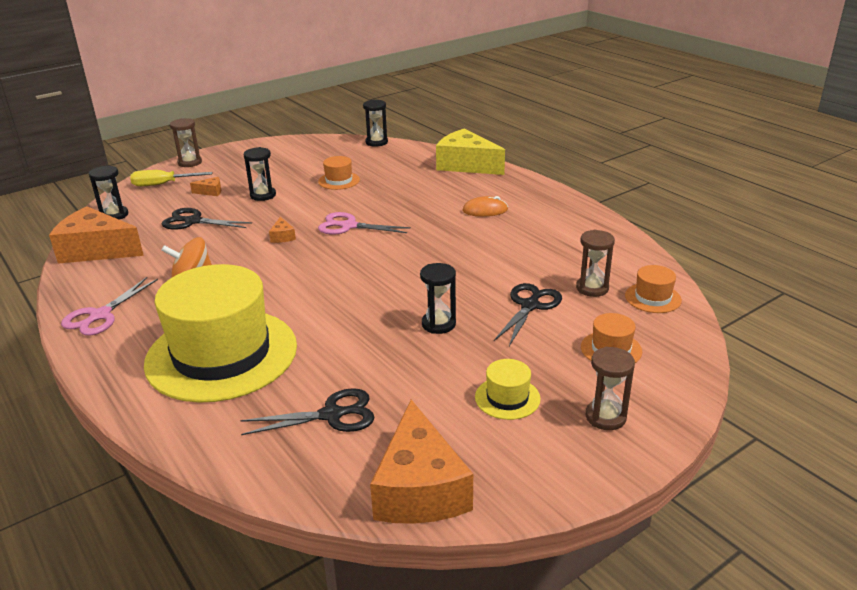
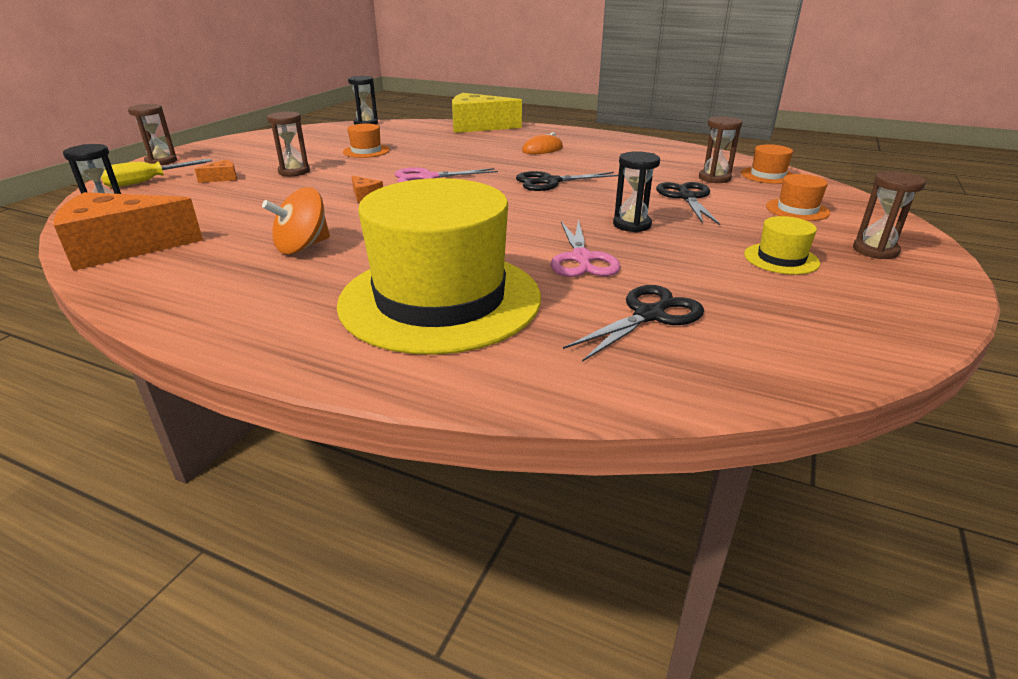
camera: 30 degrees left, 0 degrees up
pink scissors [61,277,158,336] -> pink scissors moved to [551,219,620,277]
black scissors [161,208,252,230] -> black scissors moved to [516,171,618,191]
black hourglass [243,147,276,201] -> brown hourglass [267,112,310,176]
orange cheese [370,400,473,524] -> none

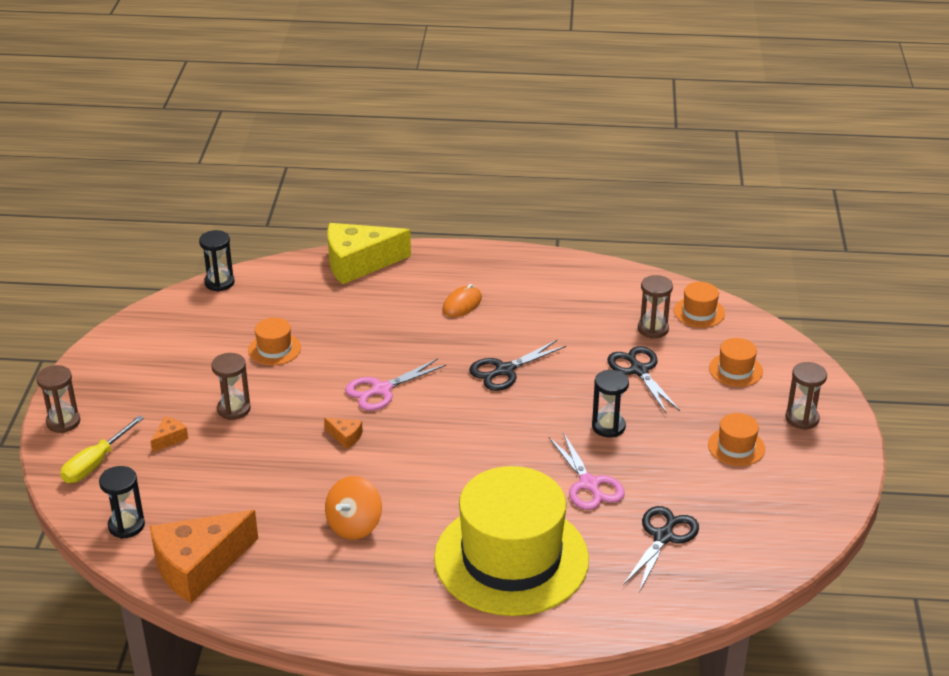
camera: 20 degrees left, 5 degrees up
yellow hat [744,216,820,275] -> orange hat [708,413,765,466]

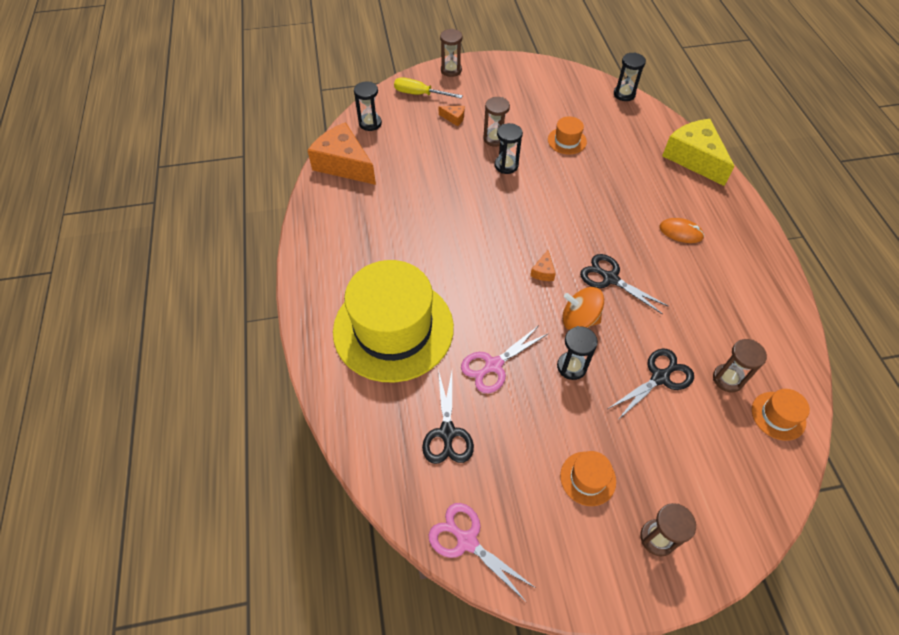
camera: 75 degrees right, 20 degrees up
orange cheese [324,418,363,449] -> orange cheese moved to [530,250,556,281]
orange spinning top [325,476,382,540] -> orange spinning top moved to [562,287,604,330]
pink scissors [345,358,446,411] -> pink scissors moved to [429,503,535,603]
black scissors [623,506,699,592] -> black scissors turned 75 degrees clockwise [422,370,474,464]
orange hat [709,338,763,387] -> none
none -> black hourglass [495,123,523,174]

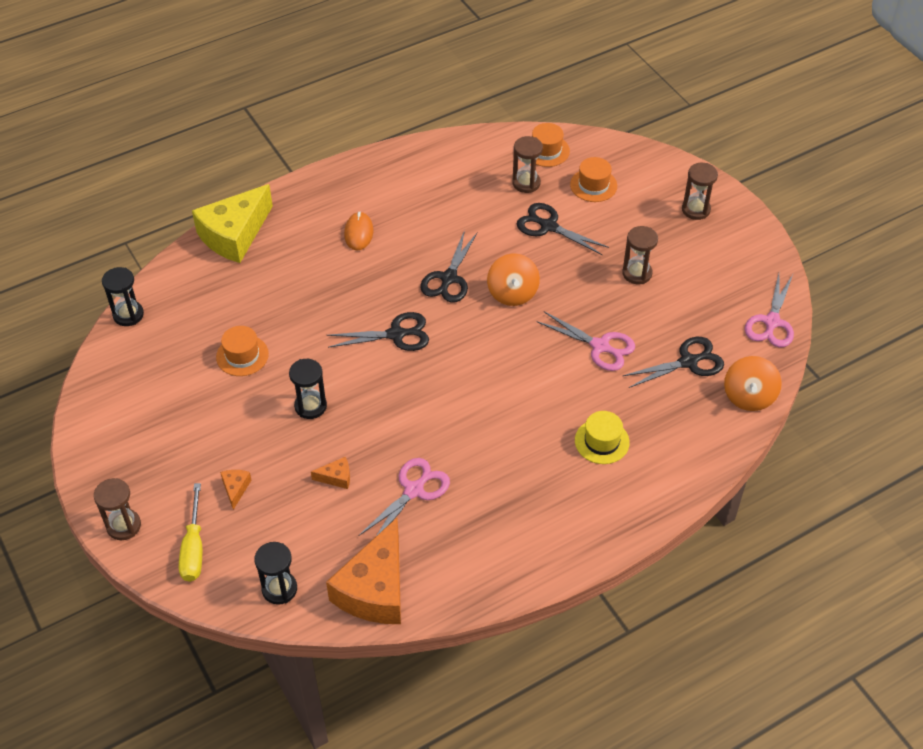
camera: 110 degrees left, 5 degrees down
yellow hat [333,260,454,383] -> yellow hat [575,411,630,464], size x0.40
brown hourglass [483,97,510,147] -> brown hourglass moved to [622,226,658,284]
orange cheese [530,250,556,281] -> orange cheese moved to [311,457,350,489]
black hourglass [557,326,598,380] -> none
orange hat [560,451,616,506] -> orange hat moved to [570,157,617,202]
none -> black scissors [327,312,429,351]
none -> pink scissors [358,458,450,536]
none -> orange spinning top [724,356,782,411]

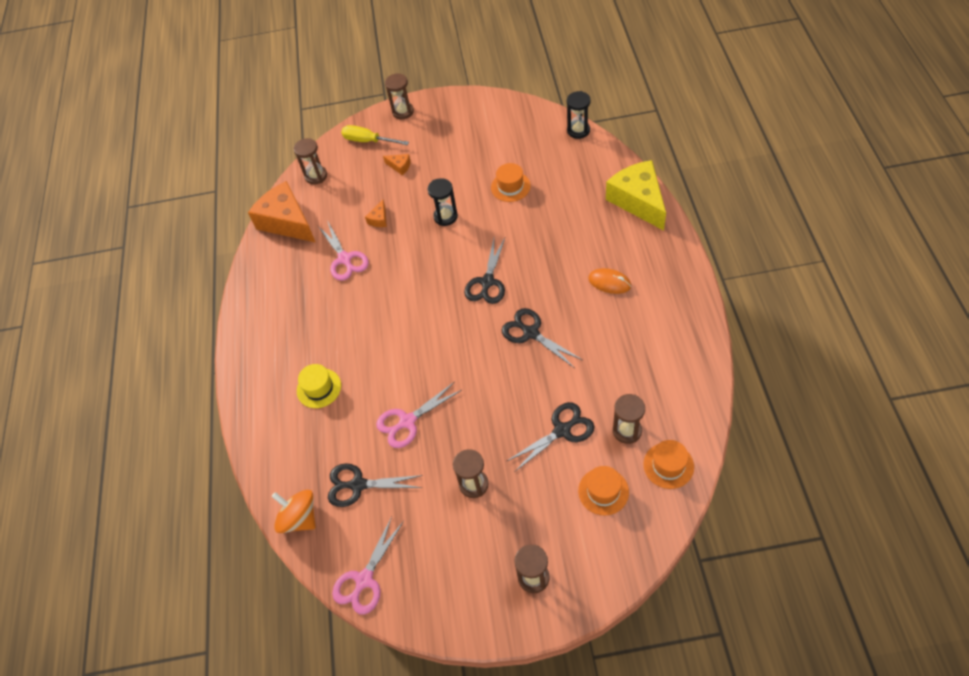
camera: 120 degrees right, 5 degrees up
black hourglass [254,542,297,605] -> brown hourglass [293,138,327,185]
orange spinning top [487,253,540,306] -> none
black scissors [623,337,724,388] -> black scissors turned 90 degrees clockwise [328,463,423,507]
pink scissors [745,274,794,347] -> pink scissors turned 105 degrees counterclockwise [332,516,404,615]

